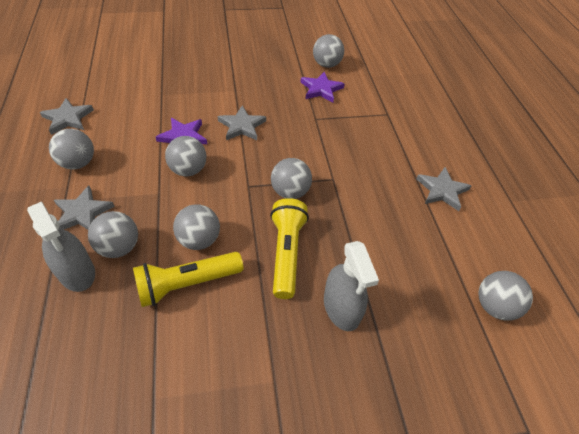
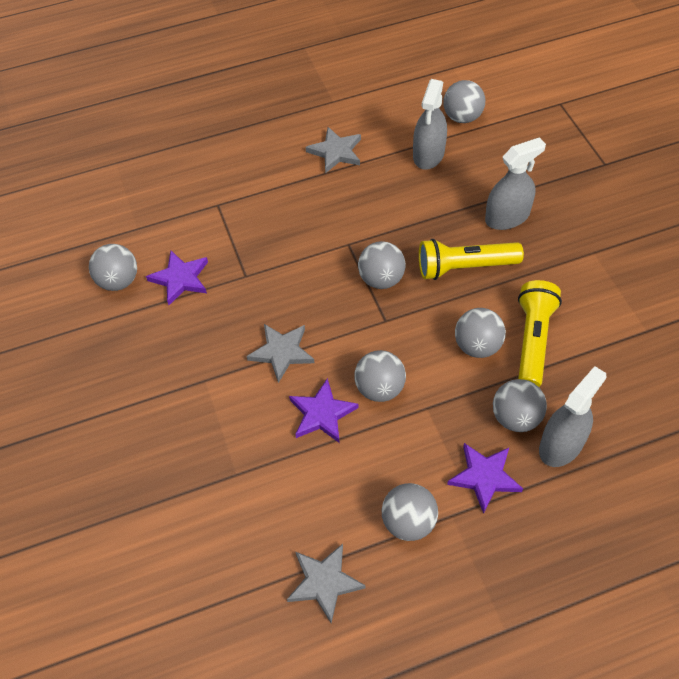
camera: 95 degrees left, 5 degrees up
grey star [54,186,115,230] -> purple star [447,443,523,514]
yellow flashlight [133,252,243,307] -> yellow flashlight turned 135 degrees counterclockwise [518,280,562,387]
none -> grey spray bottle [413,79,447,170]

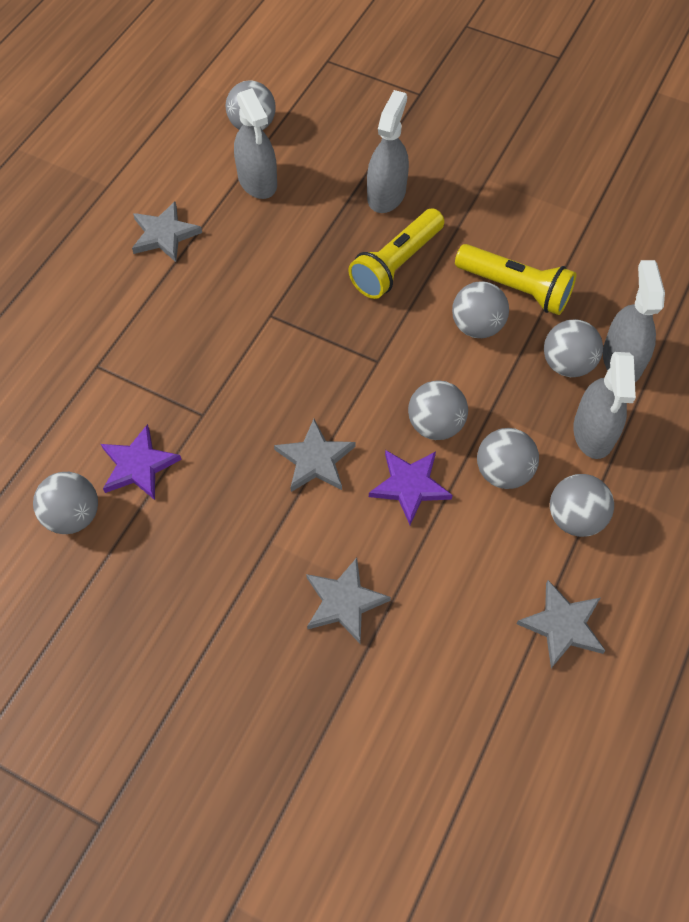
camera: 45 degrees left, 5 degrees up
grey ball [358,241,406,289] -> grey ball moved to [477,428,539,489]
purple star [447,443,523,514] -> grey spray bottle [573,352,636,459]
yellow flashlight [518,280,562,387] -> yellow flashlight turned 150 degrees clockwise [455,244,576,315]
none -> grey star [306,558,391,643]

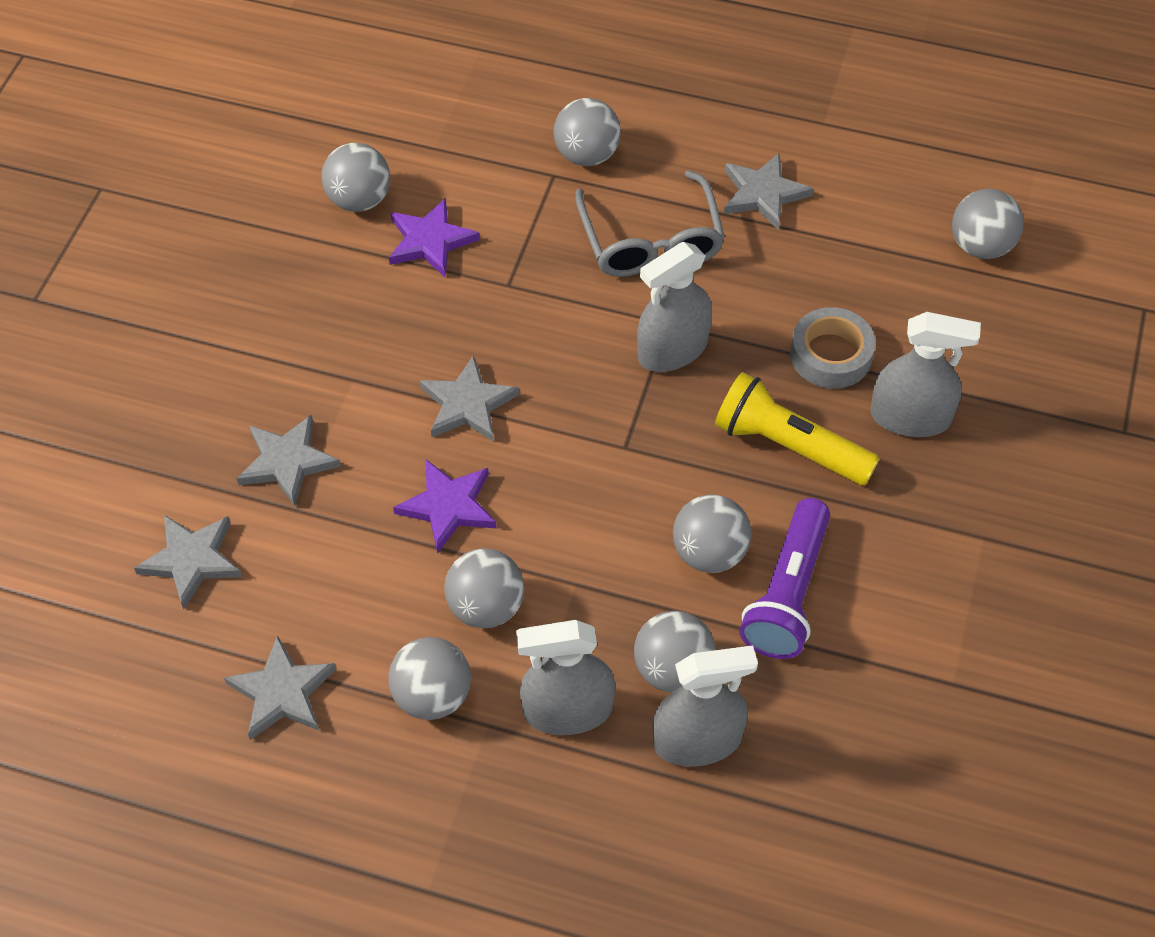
camera: 80 degrees right, 5 degrees down
grey spray bottle [234,88,277,199] -> grey spray bottle moved to [637,242,712,372]
grey ball [408,380,468,440] -> grey ball moved to [554,98,621,166]
yellow flashlight [455,244,576,315] -> purple flashlight [740,498,830,659]
none -> grey star [134,515,242,609]
none -> grey glasses [575,170,725,277]
none -> grey tape [790,307,876,388]

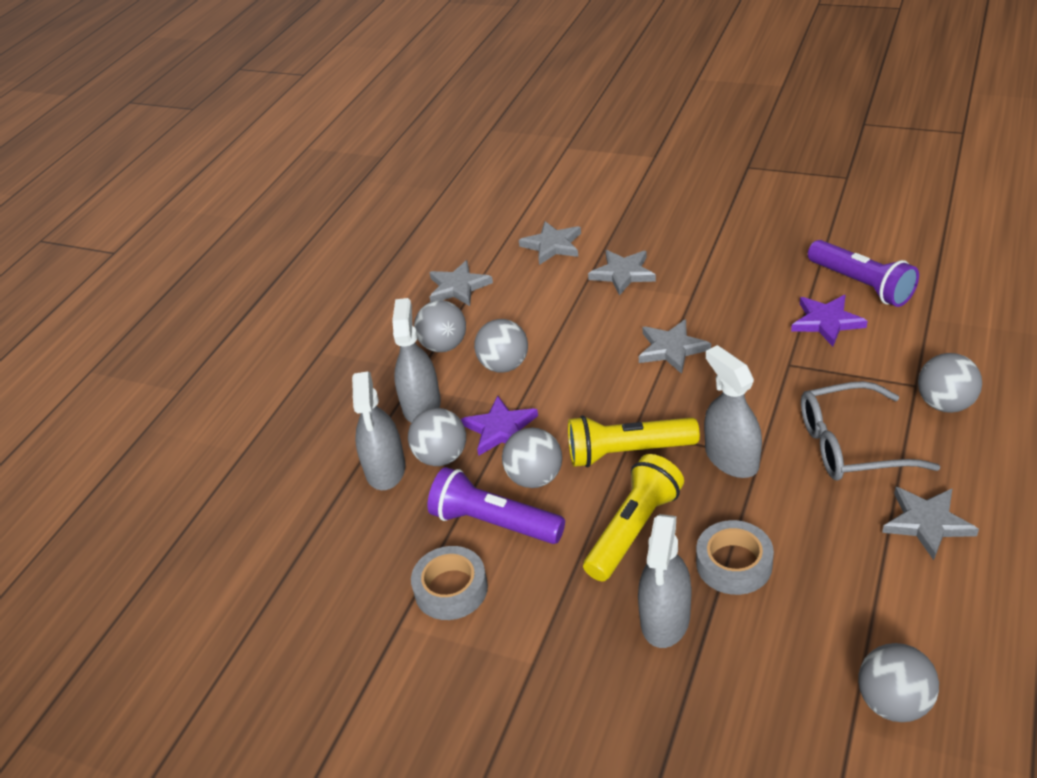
camera: 100 degrees right, 15 degrees down
grey ball [322,143,390,212] -> purple flashlight [808,240,919,307]
purple star [393,460,497,554] -> purple star moved to [461,395,538,456]
none -> grey tape [411,546,488,620]
none -> yellow flashlight [568,416,700,467]

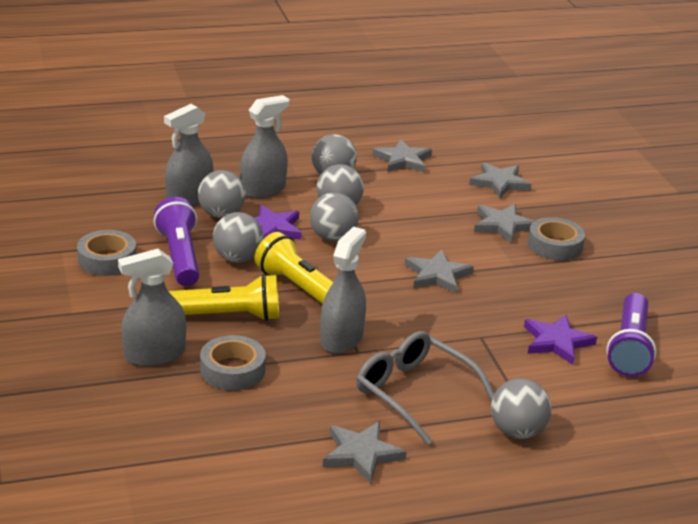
camera: 45 degrees right, 10 degrees down
grey ball [858,643,939,722] -> grey ball moved to [310,192,359,241]
none -> grey tape [528,217,585,261]

